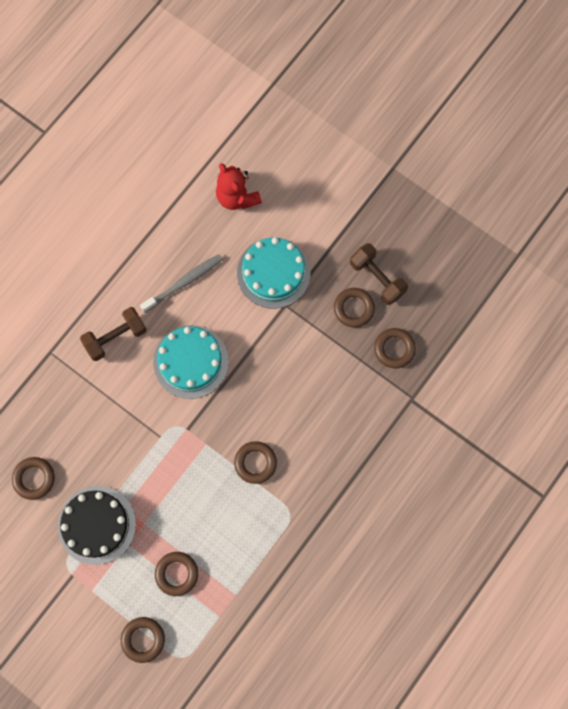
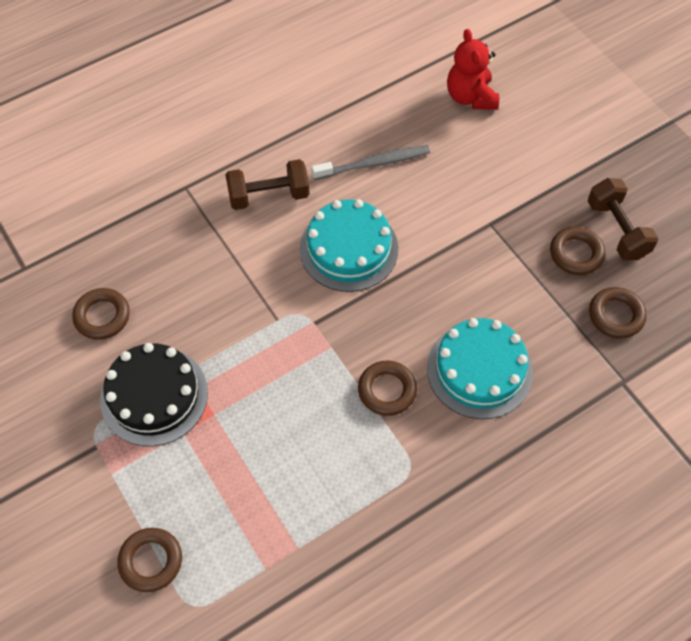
camera: 20 degrees right, 15 degrees down
brown ring [155,552,198,596] -> none
turquoise cake [237,237,310,308] -> turquoise cake moved to [427,318,533,419]

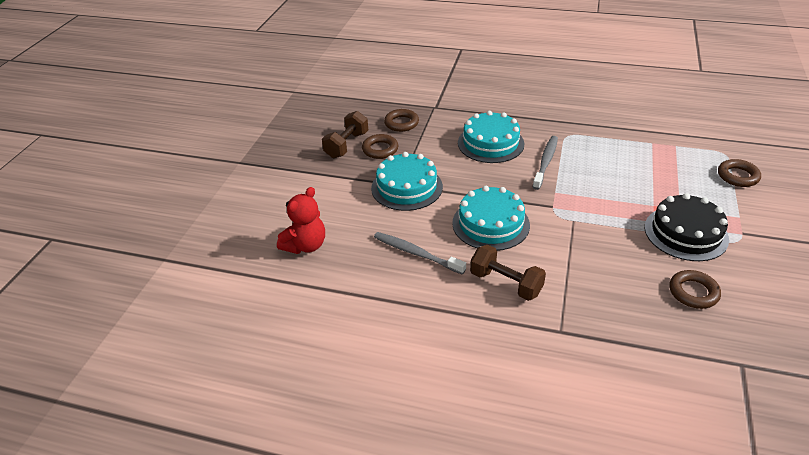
camera: 130 degrees left, 20 degrees down
brown ring [358,361,417,416] -> grey toothbrush [533,136,558,190]
none -> turquoise cake [371,152,443,211]

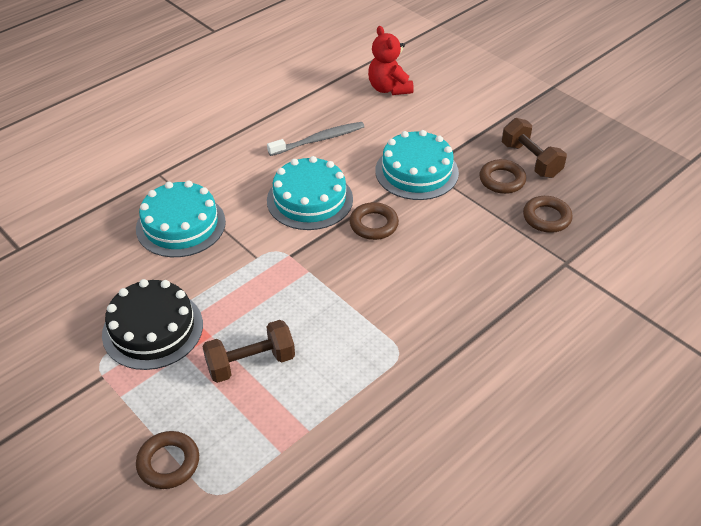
camera: 120 degrees right, 5 degrees up
turquoise cake [458,111,525,163] -> turquoise cake moved to [136,181,226,257]
brown dumbbell [470,245,546,301] -> brown dumbbell moved to [202,320,295,383]
grey toothbrush [533,136,558,190] -> none
brown ring [669,270,721,309] -> brown ring moved to [349,202,399,240]

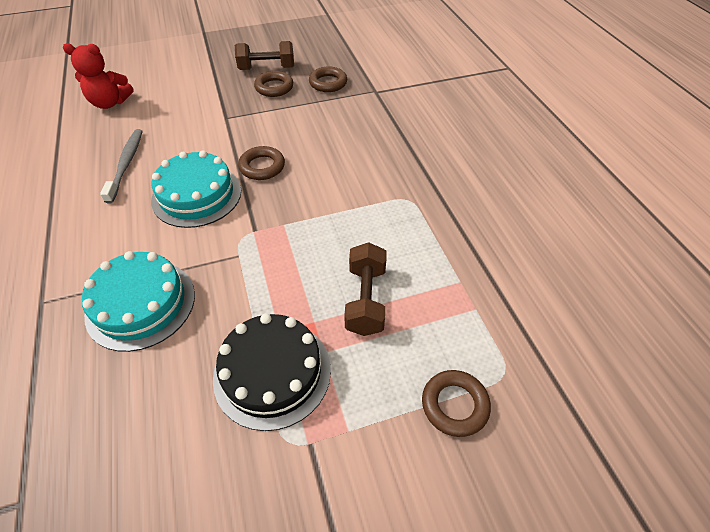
camera: 65 degrees left, 5 degrees up
turquoise cake [375,130,459,200] -> none

